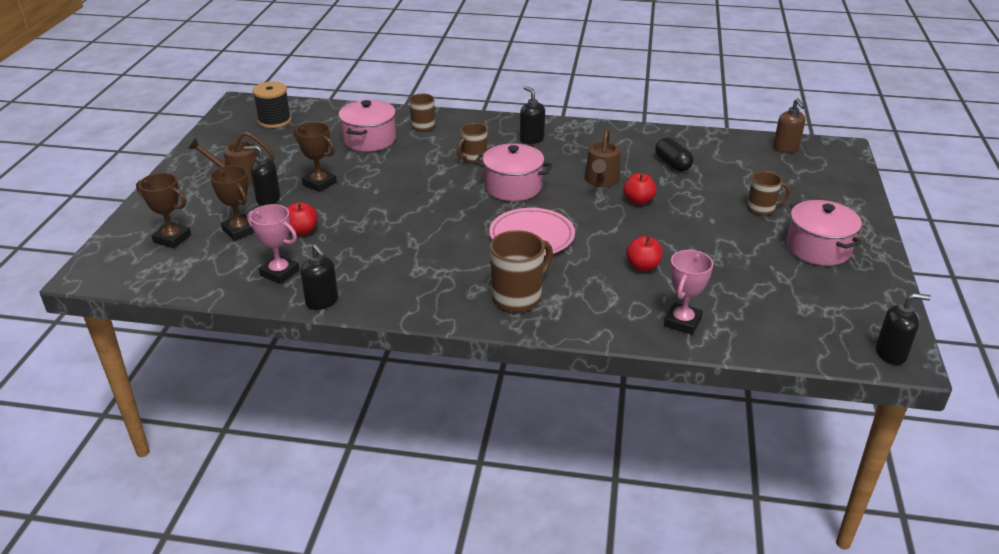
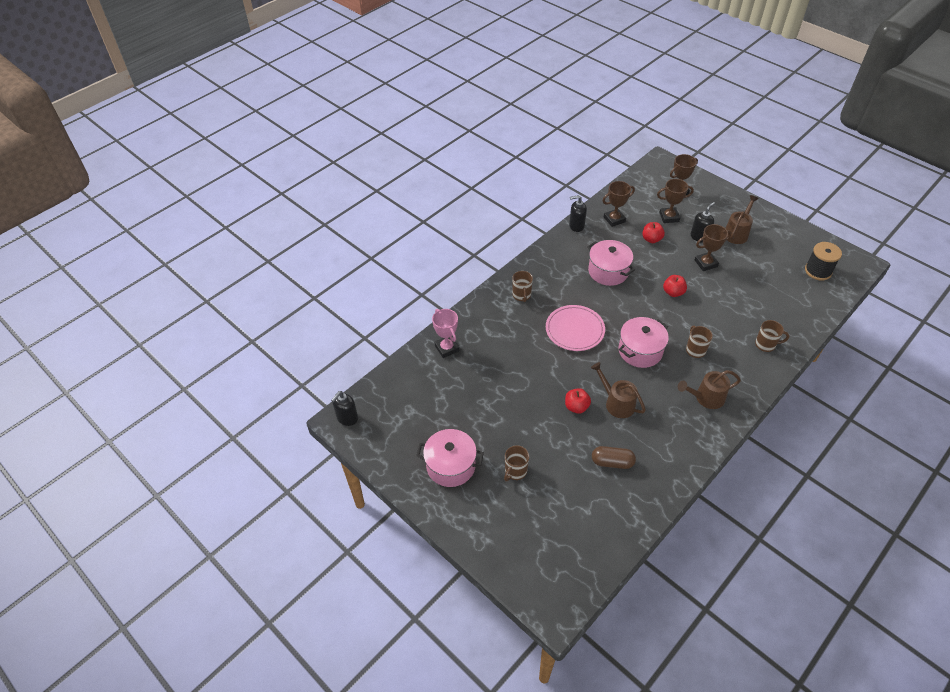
camera: 125 degrees right, 15 degrees up
pink trophy [247,204,299,284] -> brown trophy [602,181,635,227]
pink pot [338,100,396,152] -> pink pot moved to [587,240,635,286]
brown mug [490,230,553,312] -> brown mug [512,271,533,302], size x0.62
black soap dispenser [520,86,545,144] -> brown watering can [678,370,741,409]
red apple [626,236,663,271] -> red apple moved to [663,275,687,297]
black capsule [655,138,693,172] -> brown capsule [592,446,636,469]
brown soap dispenser [773,98,805,153] -> none

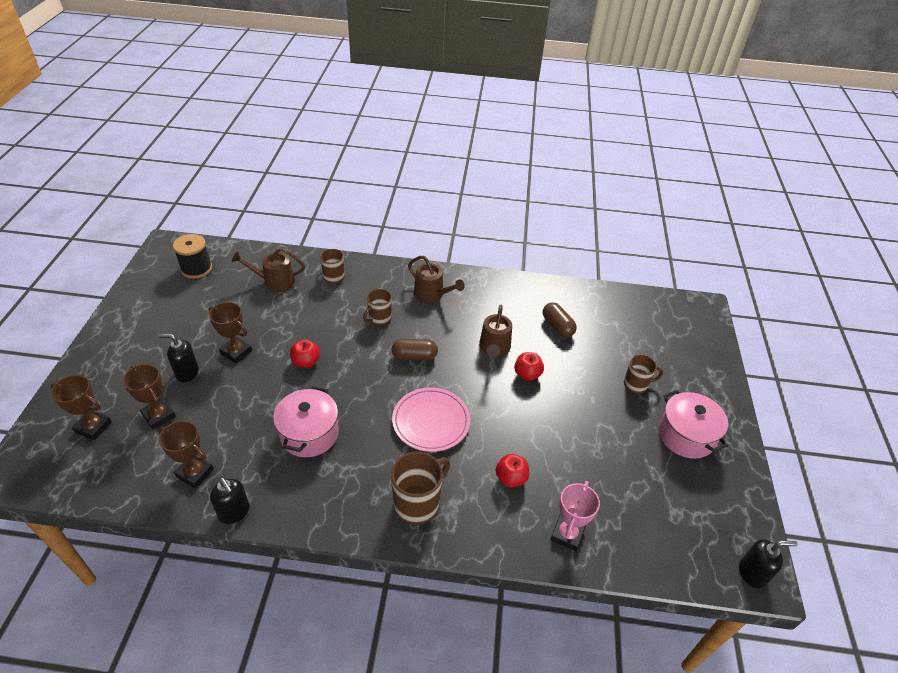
camera: 130 degrees left, 5 degrees down
brown mug [512,271,533,302] -> brown mug [391,452,450,525], size x1.60
pink pot [618,317,669,368] -> brown capsule [392,339,438,361]
red apple [642,222,665,243] -> red apple moved to [496,454,529,487]
brown watering can [725,195,759,244] -> brown watering can moved to [232,248,305,292]

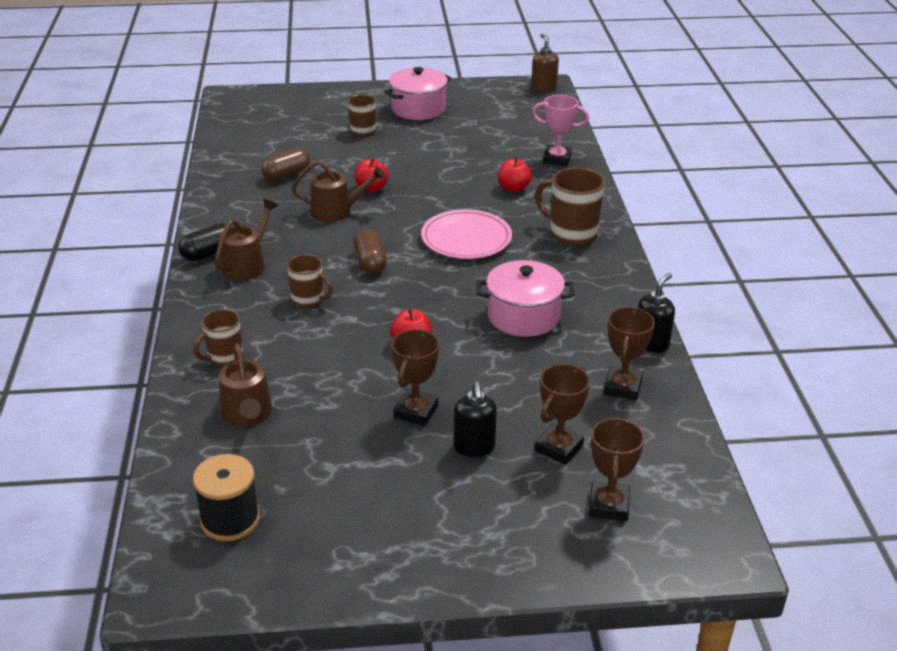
camera: 100 degrees left, 10 degrees down
black soap dispenser [739,539,797,588] -> brown soap dispenser [531,33,559,93]
none -> black capsule [179,223,226,261]

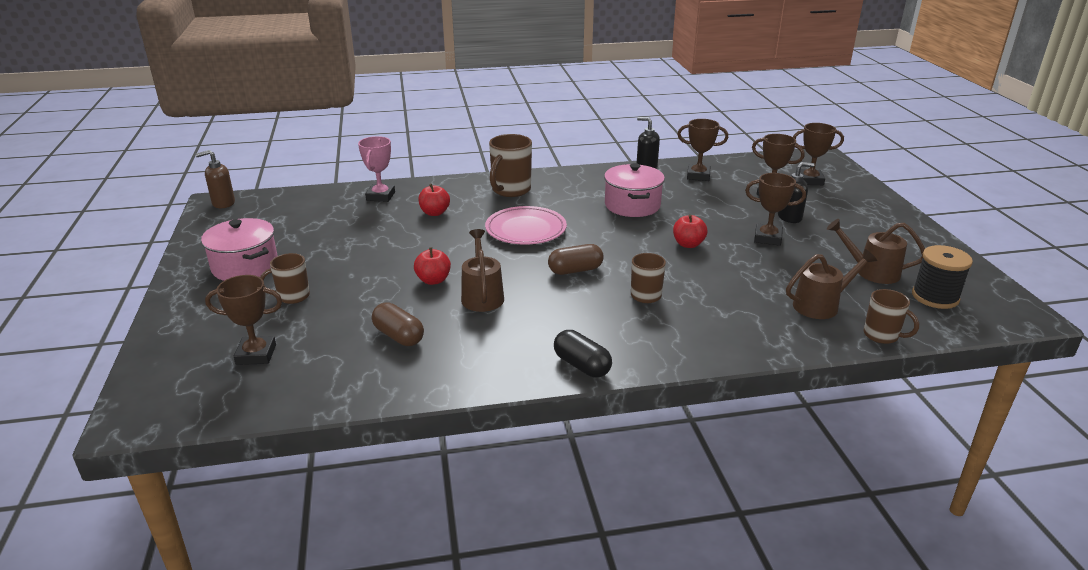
camera: 95 degrees left, 5 degrees down
brown mug [194,309,243,366] -> brown mug moved to [864,289,919,344]
brown watering can [214,199,278,281] -> brown watering can moved to [827,219,925,284]
none -> brown trophy [205,275,282,365]

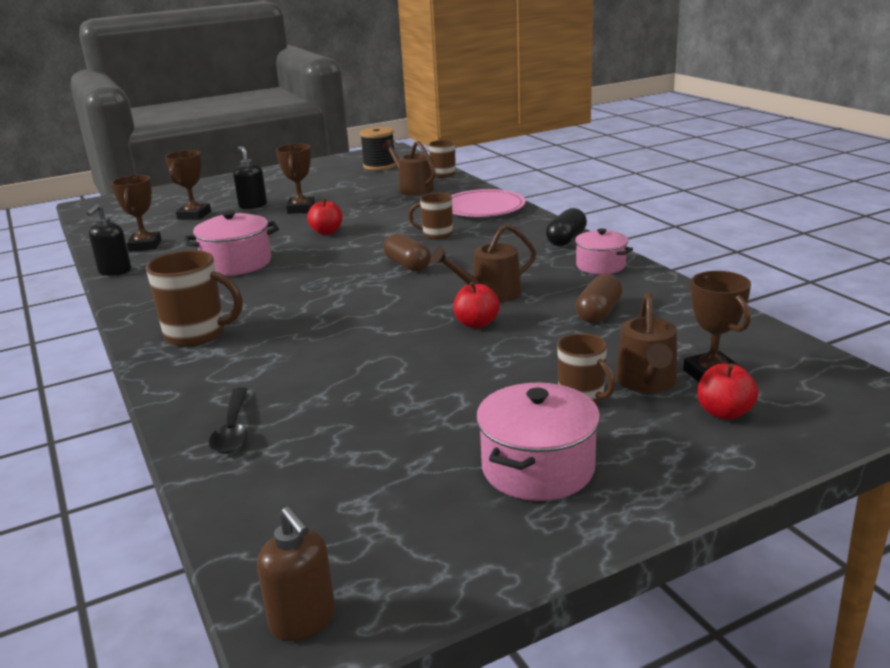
camera: 105 degrees left, 5 degrees down
pink trophy [358,136,395,202] -> black spoon [209,387,247,454]
red apple [418,184,450,216] -> red apple moved to [698,363,758,420]
pink plate [485,206,567,245] -> pink plate moved to [451,189,525,217]
brown trophy [793,123,844,185] -> none
brown watering can [827,219,925,284] -> brown watering can moved to [616,292,677,393]
none -> pink pot [571,228,633,274]

